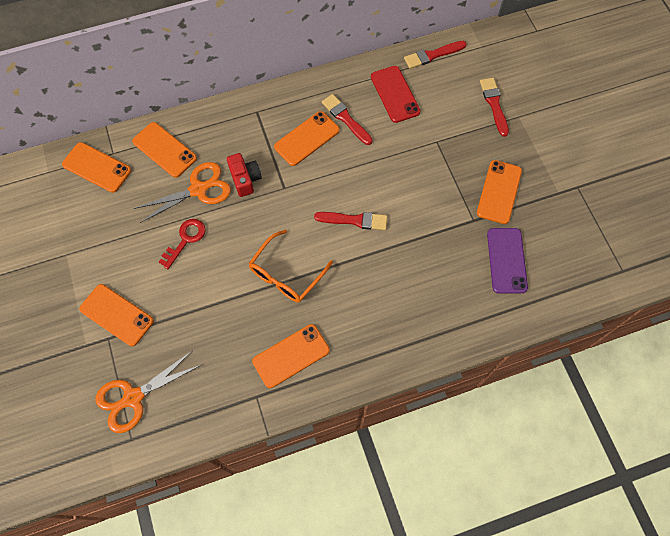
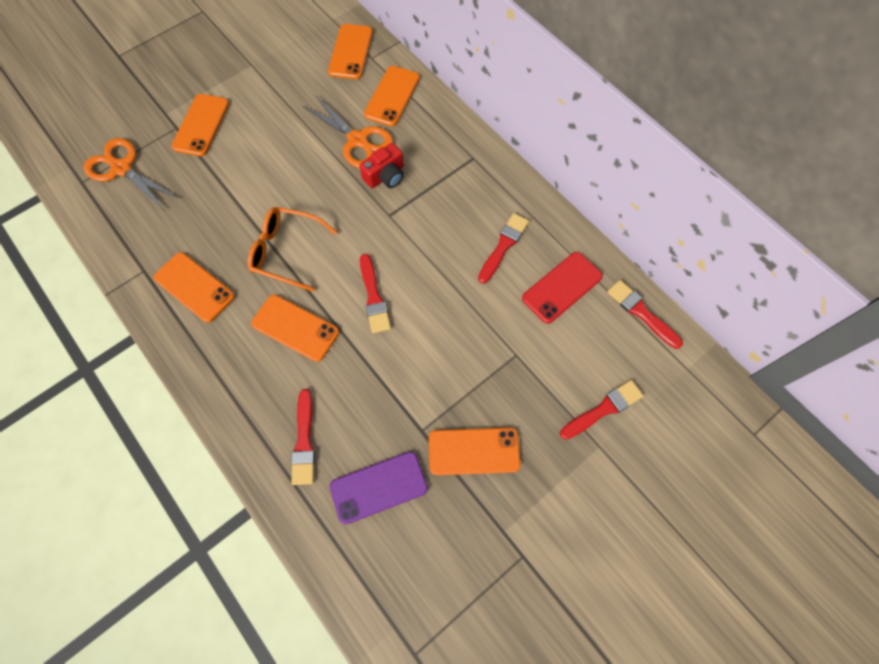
camera: 70 degrees right, 0 degrees up
red key [159,219,206,269] -> none
orange phone [274,111,340,166] -> orange phone moved to [251,295,339,362]
none -> red brush [291,389,315,485]

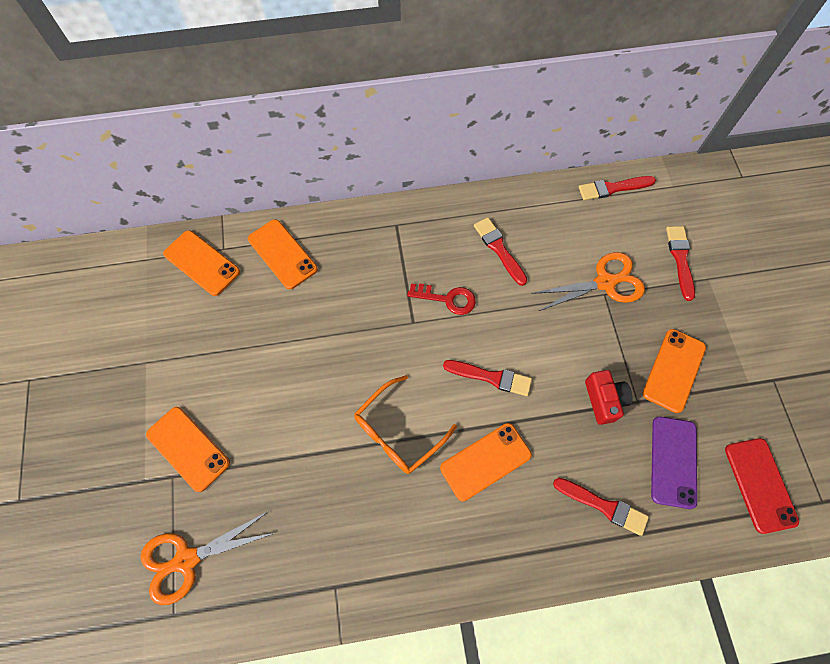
camera: 60 degrees left, 0 degrees up
orange phone [154,252,235,323] -> none
orange scissors [303,96,393,168] -> orange scissors moved to [531,252,645,311]
red camera [359,143,404,188] -> red camera moved to [585,370,633,425]
red phone [522,252,603,324] -> red phone moved to [725,438,799,534]
none -> red key [407,283,476,315]

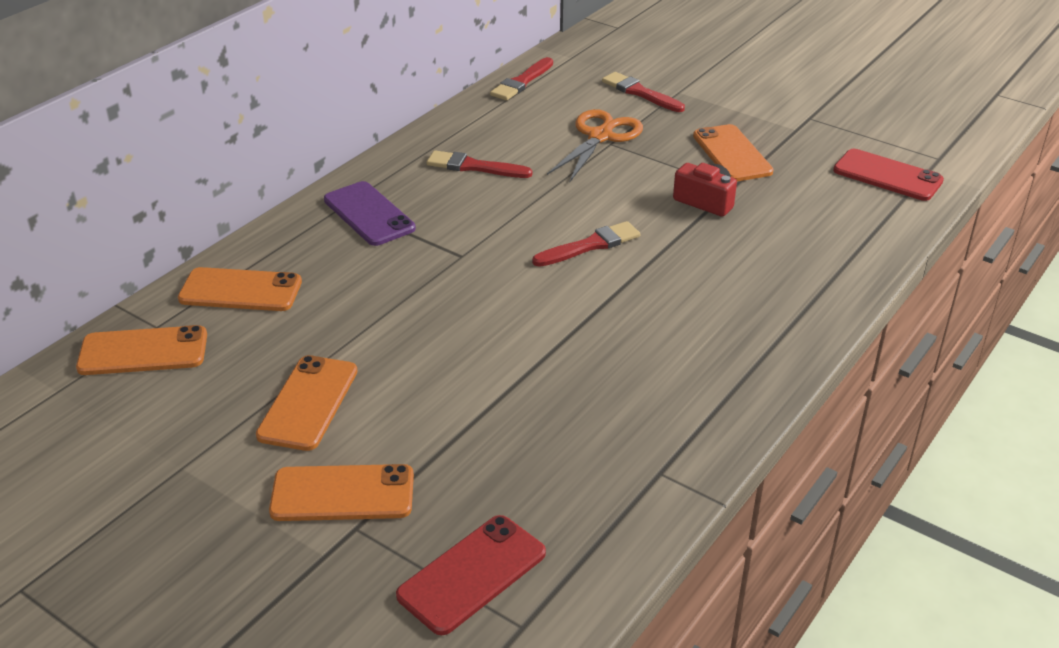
camera: 45 degrees left, 30 degrees down
orange scissors [140,511,274,605] -> red phone [396,515,546,635]
orange glasses [354,375,457,474] -> none
red key [407,283,476,315] -> none
orange phone [440,423,532,501] -> orange phone moved to [256,355,357,451]
red brush [553,478,649,536] -> none
purple phone [651,416,697,509] -> purple phone moved to [324,181,416,246]

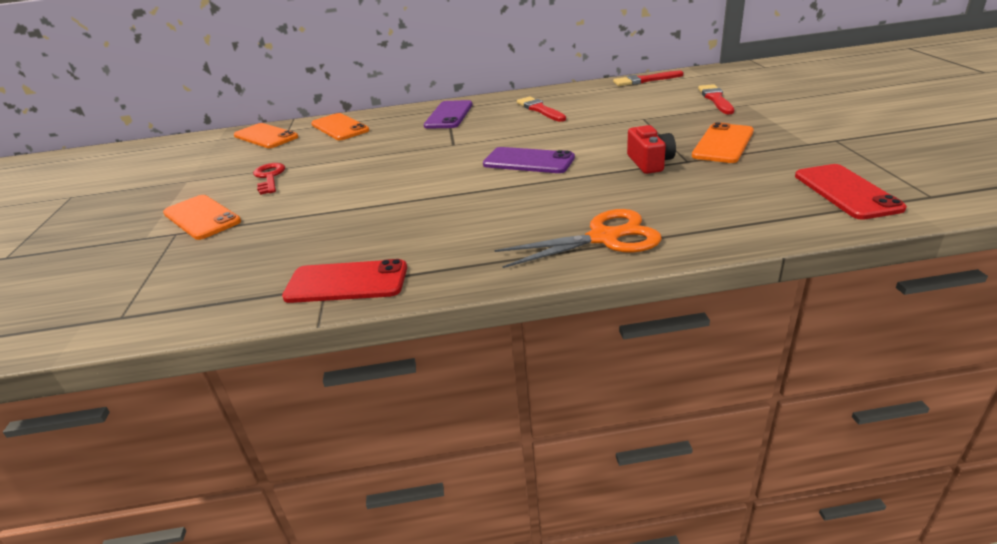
camera: 50 degrees right, 5 degrees down
orange phone [256,355,357,451] -> red key [253,163,285,195]
red phone [396,515,546,635] -> red phone moved to [282,259,407,303]
red brush [532,221,640,267] -> purple phone [483,147,575,173]
orange scissors [547,109,643,182] -> orange scissors moved to [495,209,662,268]

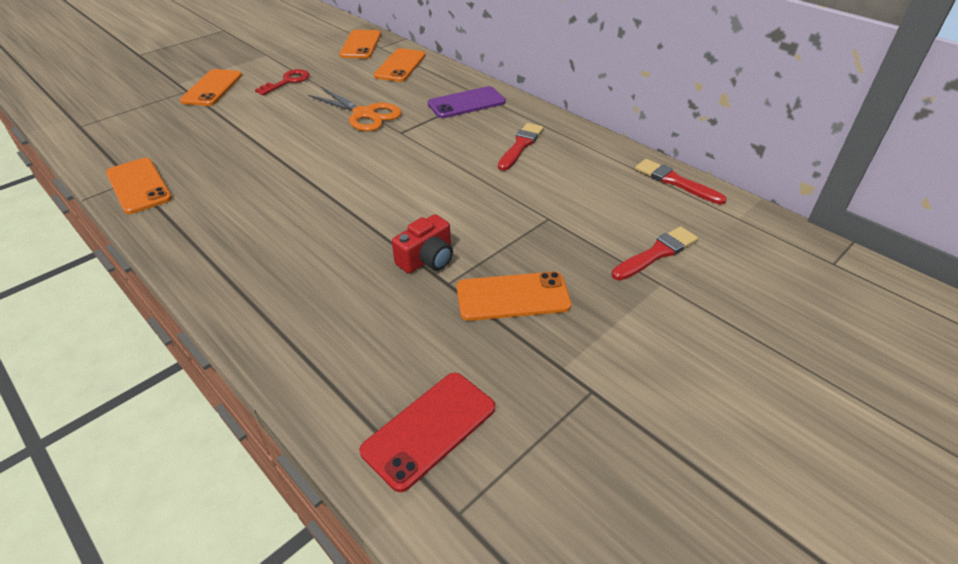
camera: 50 degrees right, 10 degrees up
red phone [282,259,407,303] -> orange phone [106,158,172,214]
purple phone [483,147,575,173] -> none
orange scissors [495,209,662,268] -> orange scissors moved to [308,87,402,131]

